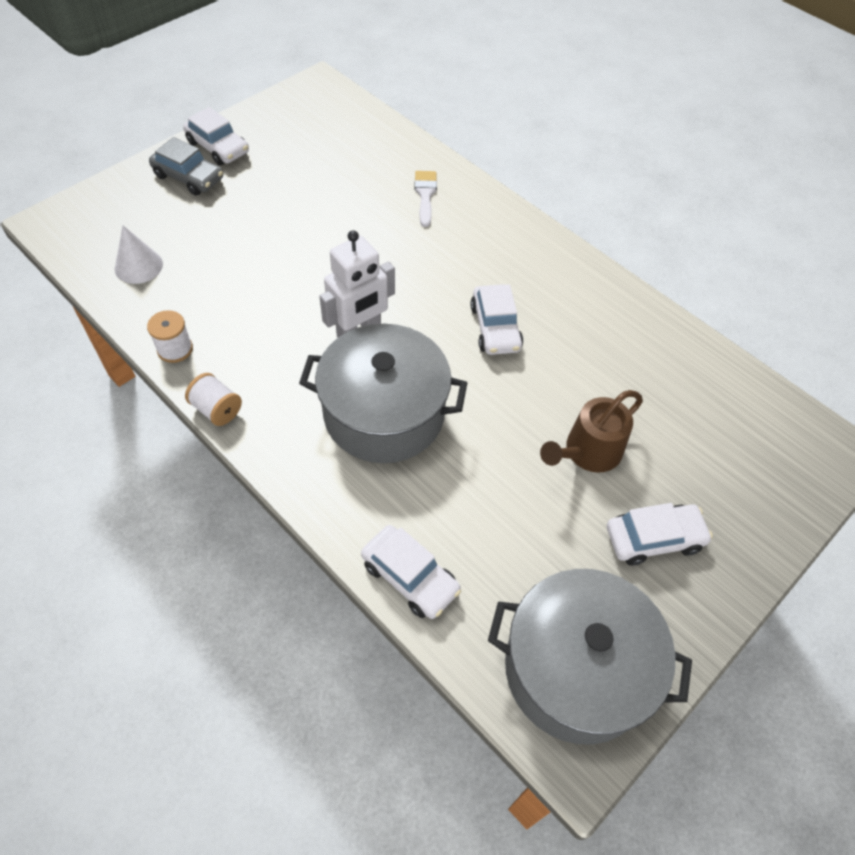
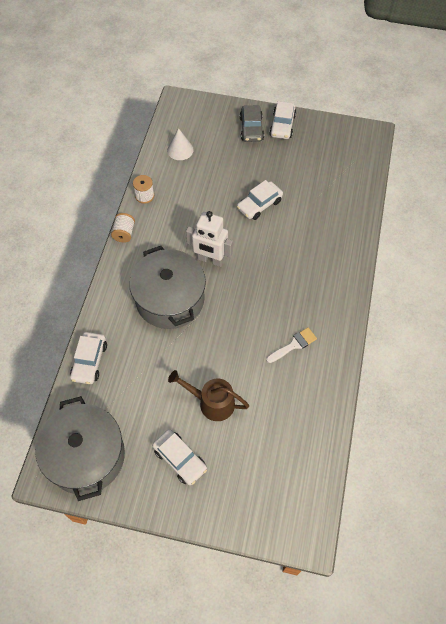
camera: 60 degrees right, 5 degrees up
white brush [414,171,437,227] -> white brush moved to [266,327,317,363]
white car [470,284,523,355] -> white car moved to [237,180,283,220]

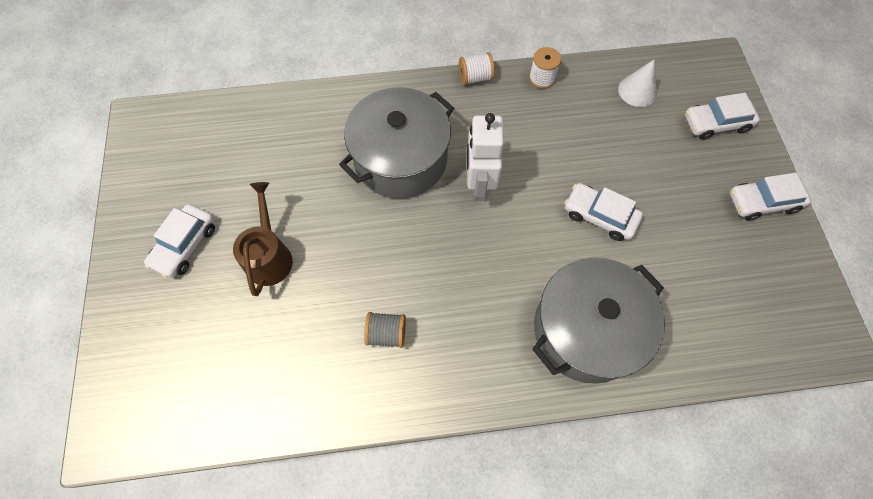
camera: 70 degrees right, 5 degrees up
grey pot [35,396,125,501] -> grey pot moved to [532,257,665,384]
white car [70,332,107,384] -> white car moved to [685,93,760,140]
grey car [240,105,264,142] -> none
white brush [266,327,317,363] -> grey spool [364,312,406,348]

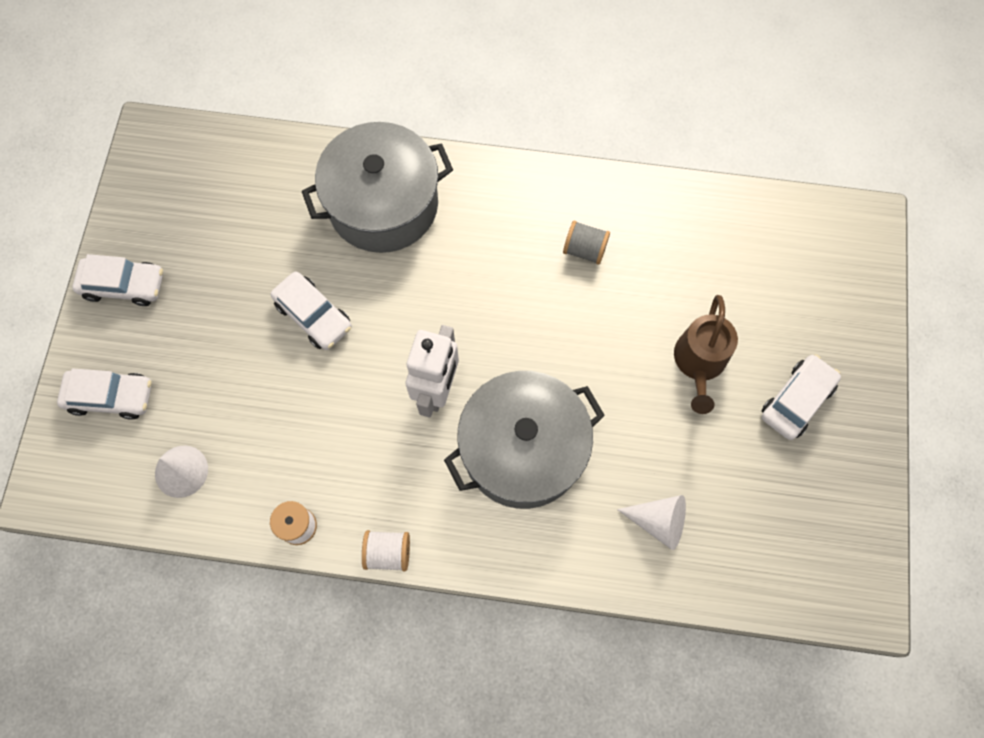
camera: 165 degrees left, 5 degrees up
none -> white cone [617,495,686,550]

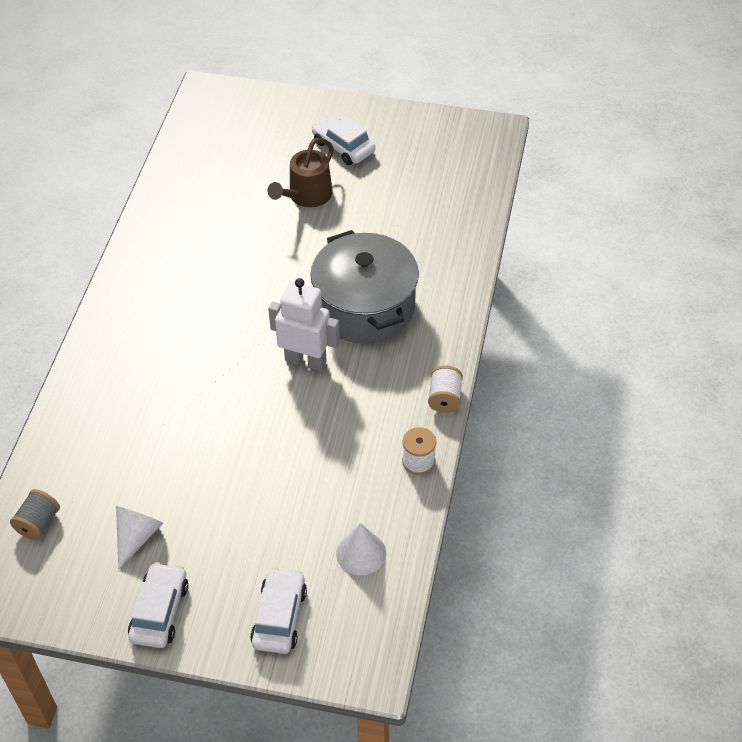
camera: 85 degrees left, 20 degrees down
white car [271,272,352,350] -> none
grey pot [302,122,453,253] -> none
grey spool [563,221,610,265] -> grey spool moved to [10,489,60,540]
white cone [617,495,686,550] -> white cone moved to [116,506,163,570]
brown watering can [674,295,738,414] -> brown watering can turned 105 degrees clockwise [268,137,334,207]

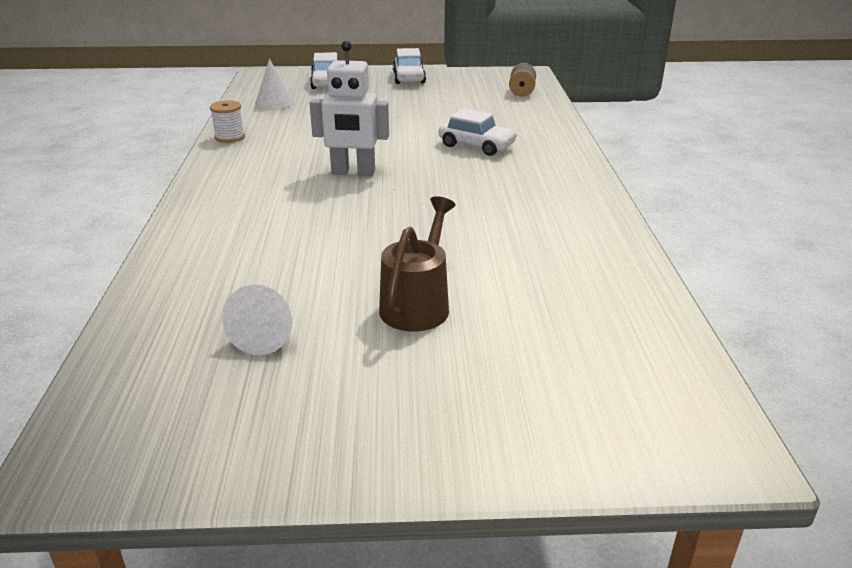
camera: 165 degrees right, 20 degrees down
white cone [116,506,163,570] -> white cone moved to [222,284,292,355]
grey pot [310,230,419,344] -> none
white car [312,115,375,165] -> white car moved to [438,108,517,156]
white spool [428,365,463,413] -> none

